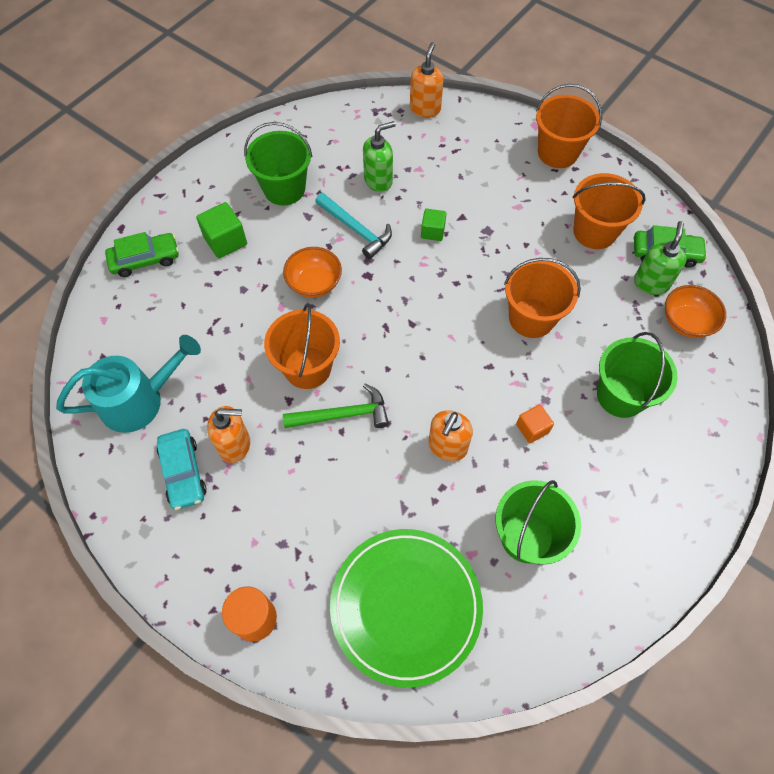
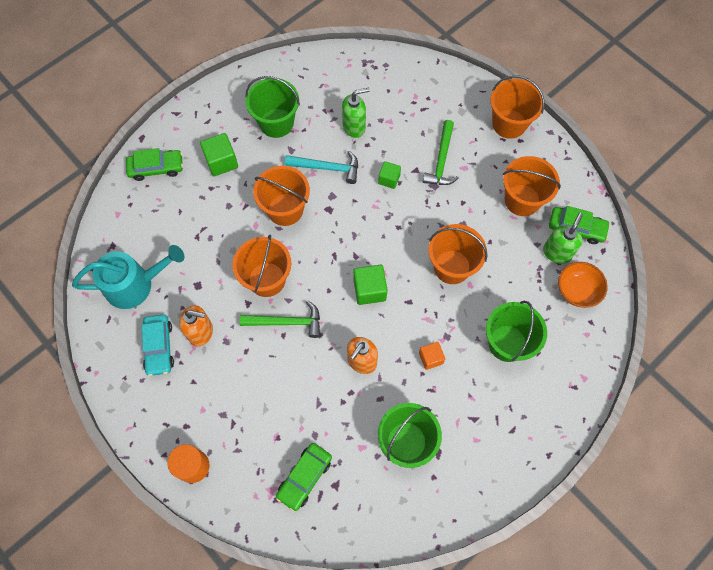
camera: 10 degrees right, 5 degrees up
orange bowl [283,247,342,298] -> orange bucket [253,166,310,226]
turquoise hammer [315,193,392,259] -> turquoise hammer turned 45 degrees counterclockwise [285,151,358,184]
green plate [330,529,483,688] -> green car [276,443,332,511]
orange soap dispenser [410,42,444,118] -> none
none -> green cube [353,265,388,305]
none -> green hammer [423,120,459,185]

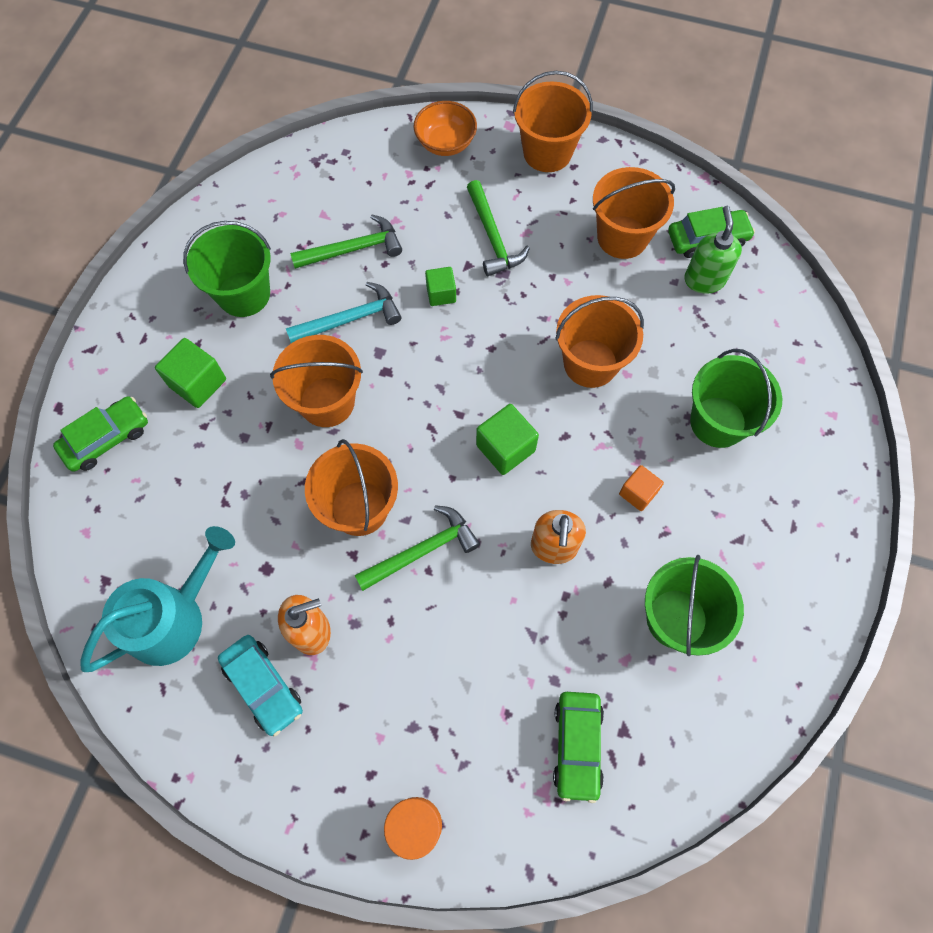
camera: 30 degrees left, 0 degrees up
green soap dispenser [342,88,370,138] -> green hammer [290,215,402,269]
orange bowl [558,262,608,308] -> orange bowl moved to [414,101,477,156]

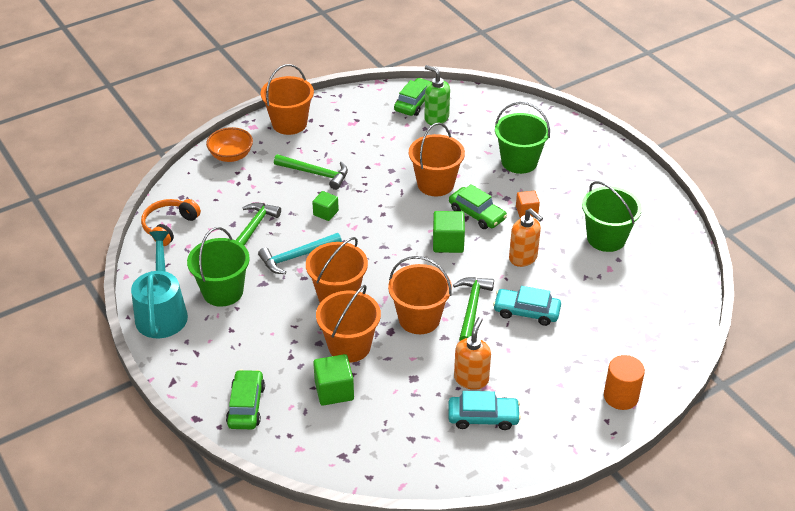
camera: 50 degrees left, 25 degrees down
turquoise watering can [80,526,235,672] -> turquoise watering can moved to [131,231,188,338]
green cube [155,338,226,408] -> green cube moved to [313,354,354,406]
turquoise hammer [286,282,402,343] -> turquoise hammer turned 135 degrees counterclockwise [258,233,342,274]
green car [553,692,604,803] -> green car moved to [449,184,507,229]
orange bucket [593,167,675,259] -> orange bucket moved to [316,285,381,362]
none -> orange headphones [141,199,201,246]
none -> turquoise car [493,286,561,326]

